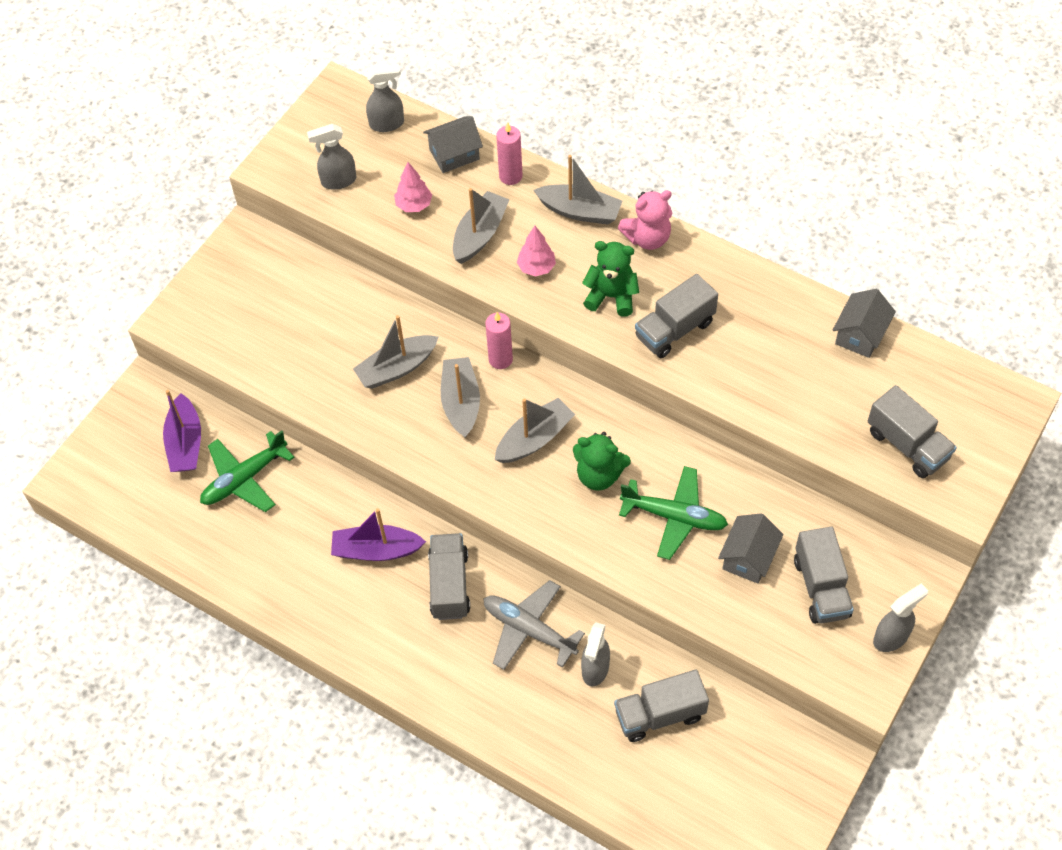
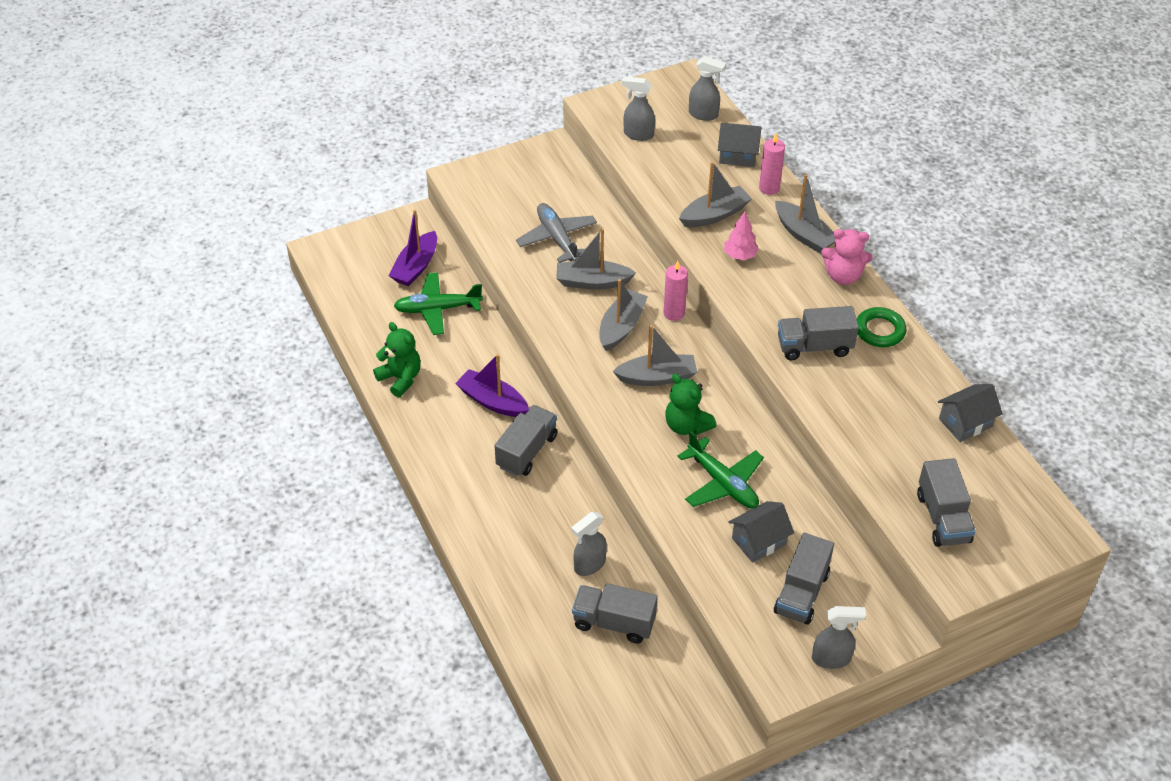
camera: 30 degrees right, 10 degrees down
pink tree [394,162,432,212] -> none
grey plane [483,580,585,670] -> grey plane moved to [516,203,597,263]
green teddy bear [582,241,639,317] -> green teddy bear moved to [373,322,421,397]
none -> green ring [857,307,906,347]

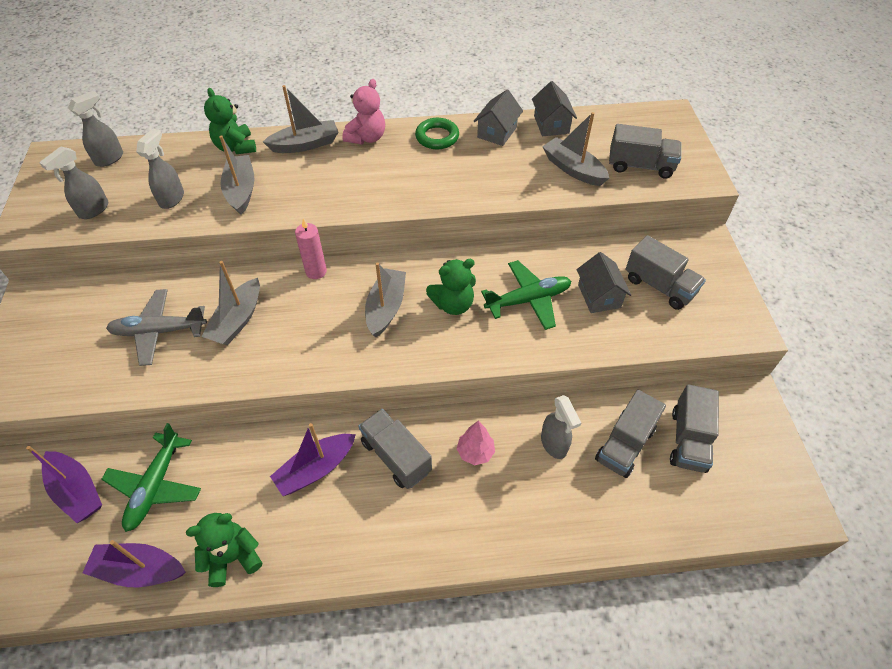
camera: 70 degrees left, 5 degrees up
grey boat [599,279,648,351] -> grey boat moved to [542,112,609,186]
grey house [718,123,761,167] -> grey house moved to [474,90,523,146]
pink tree [724,211,759,260] -> pink tree moved to [457,421,495,465]
pink candle [759,133,785,195] -> green teddy bear [204,88,256,154]
grey truck [778,306,859,360] -> grey truck moved to [670,384,719,473]
grey spray bottle [812,606,866,669] -> grey spray bottle moved to [136,129,184,209]
none -> purple boat [83,540,185,587]

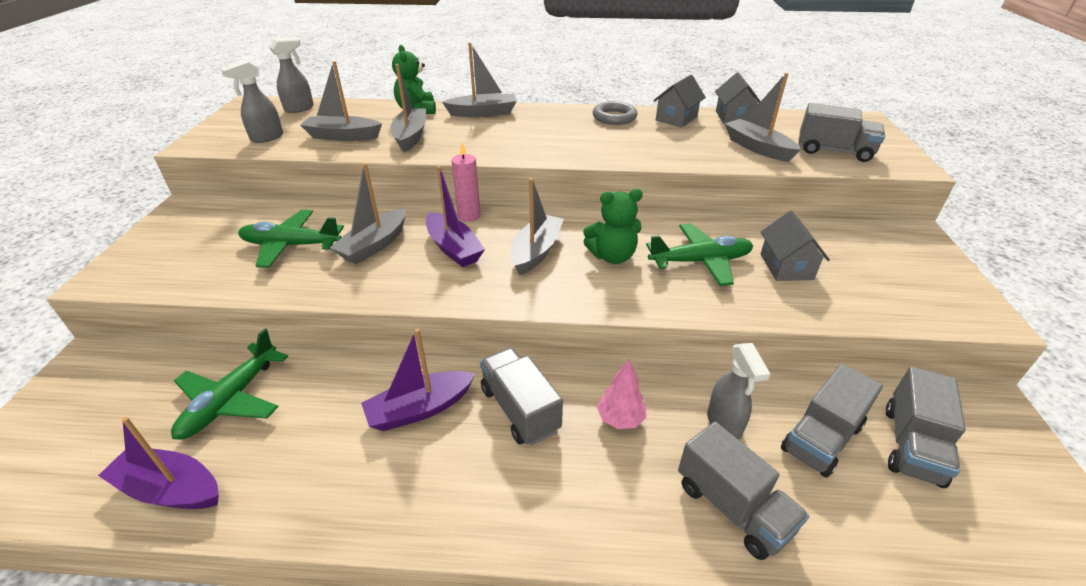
camera: 10 degrees right, 15 degrees down
purple boat [26,446,102,523] -> purple boat moved to [426,166,485,267]
grey plane [106,289,207,366] -> green plane [238,210,344,268]
grey spray bottle [136,129,184,209] -> grey boat [300,61,382,141]
green teddy bear [186,513,262,587] -> none
pink teddy bear [342,79,385,144] -> none
green ring [415,118,459,149] -> grey ring [593,101,637,125]
grey truck [626,235,706,310] -> grey truck moved to [678,422,809,560]

